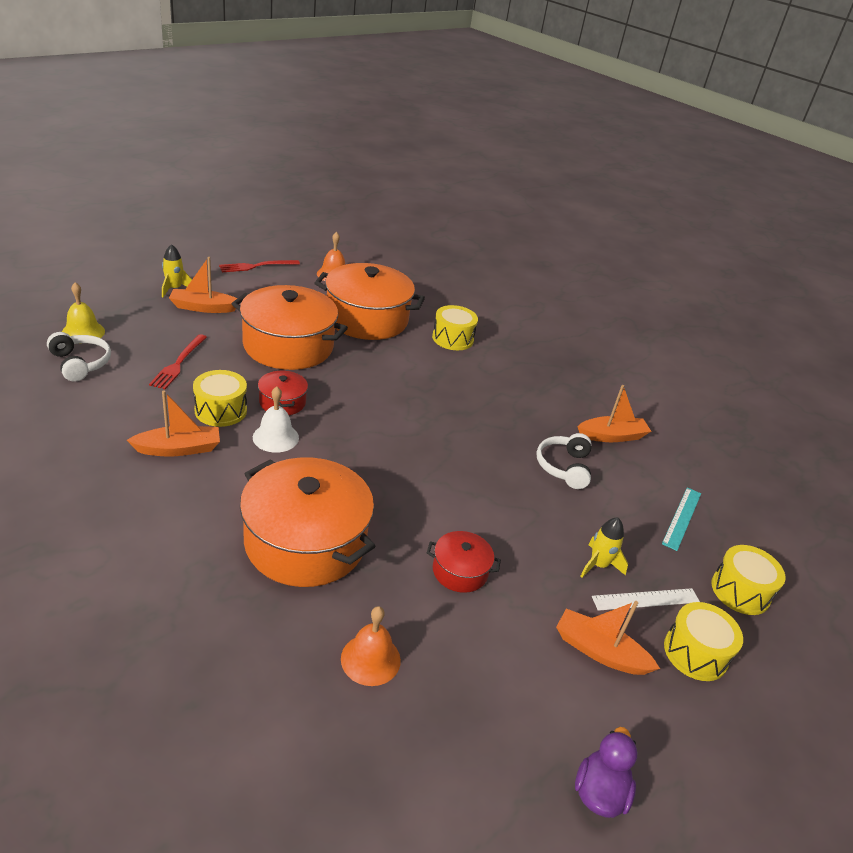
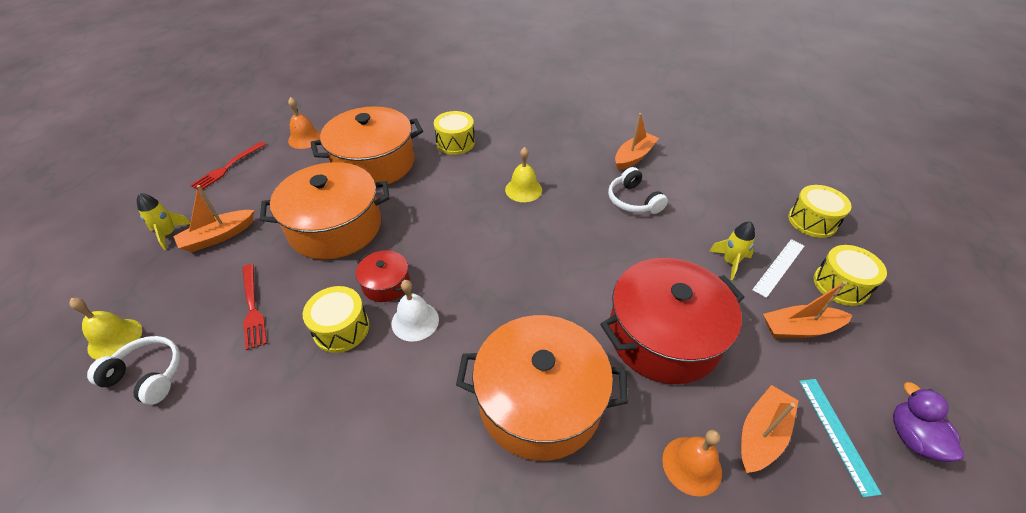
camera: 30 degrees left, 10 degrees up
orange boat [127,391,220,456] -> orange boat moved to [741,385,799,473]
red pot [427,531,501,593] -> red pot [600,258,745,384], size x2.14
turquoise ruler [662,487,701,551] -> turquoise ruler moved to [799,379,882,497]
none -> yellow bell [505,147,542,202]

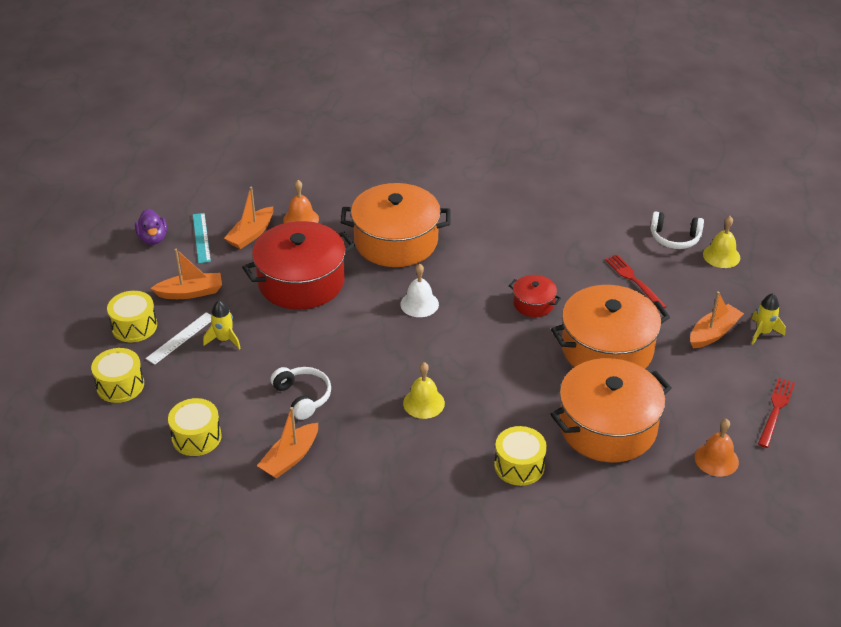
camera: 175 degrees right, 5 degrees down
yellow drum [303,286,369,353] -> yellow drum moved to [168,398,222,456]
white bell [392,280,439,342] -> white bell moved to [400,264,439,317]

